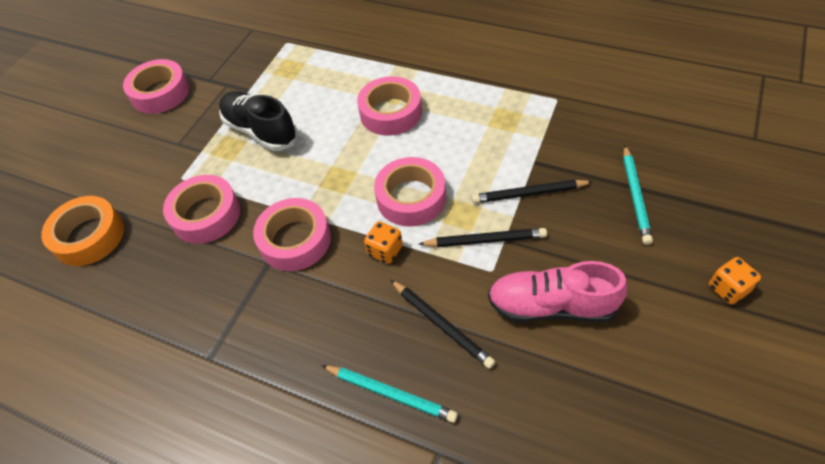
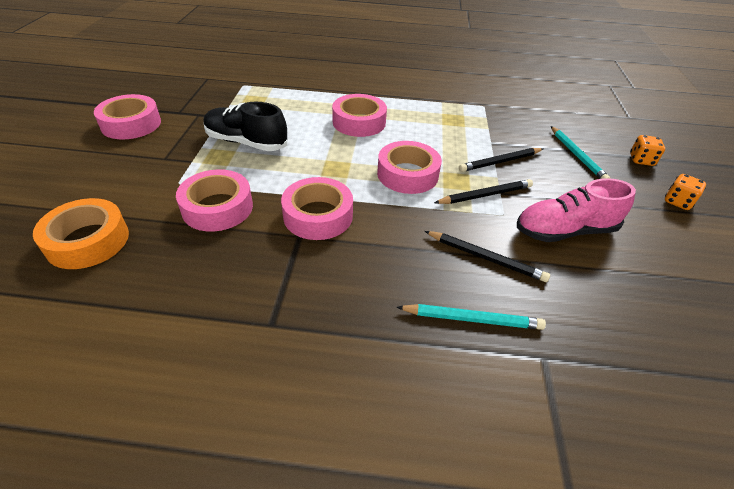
camera: 25 degrees left, 10 degrees down
orange dice [364,221,403,264] -> orange dice moved to [630,135,665,166]

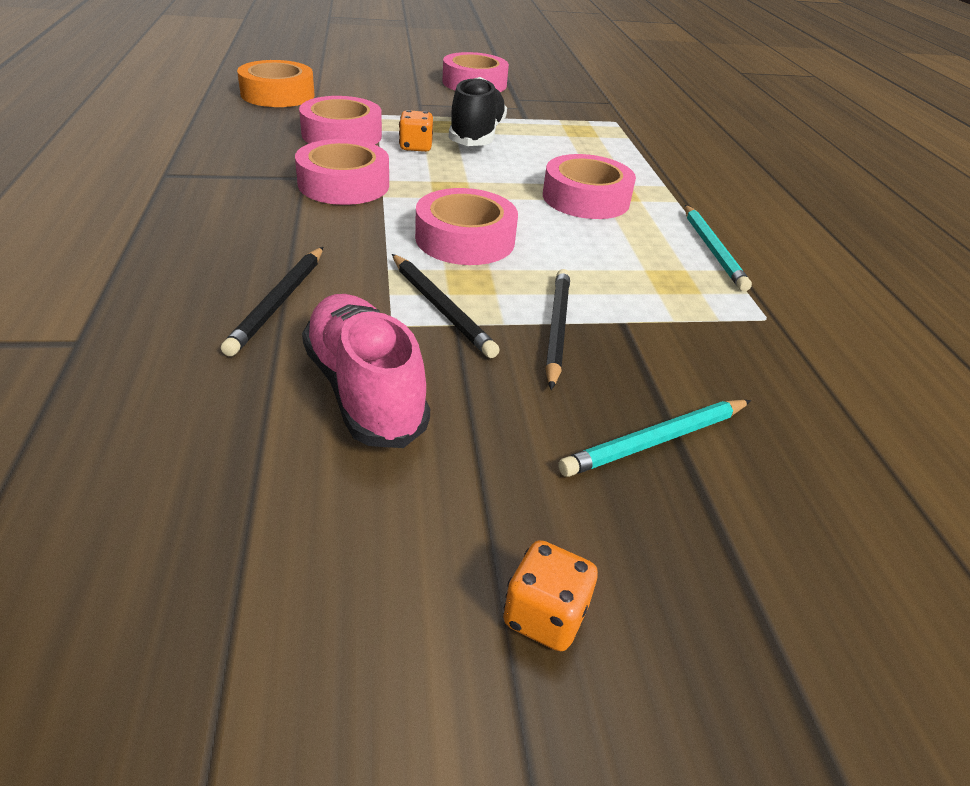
camera: 75 degrees right, 5 degrees down
turquoise pencil [397,304,546,330] -> turquoise pencil moved to [685,205,752,291]
black pencil [459,148,543,172] -> black pencil turned 45 degrees clockwise [545,269,570,390]
orange dice [630,135,665,166] -> orange dice moved to [399,110,433,152]

